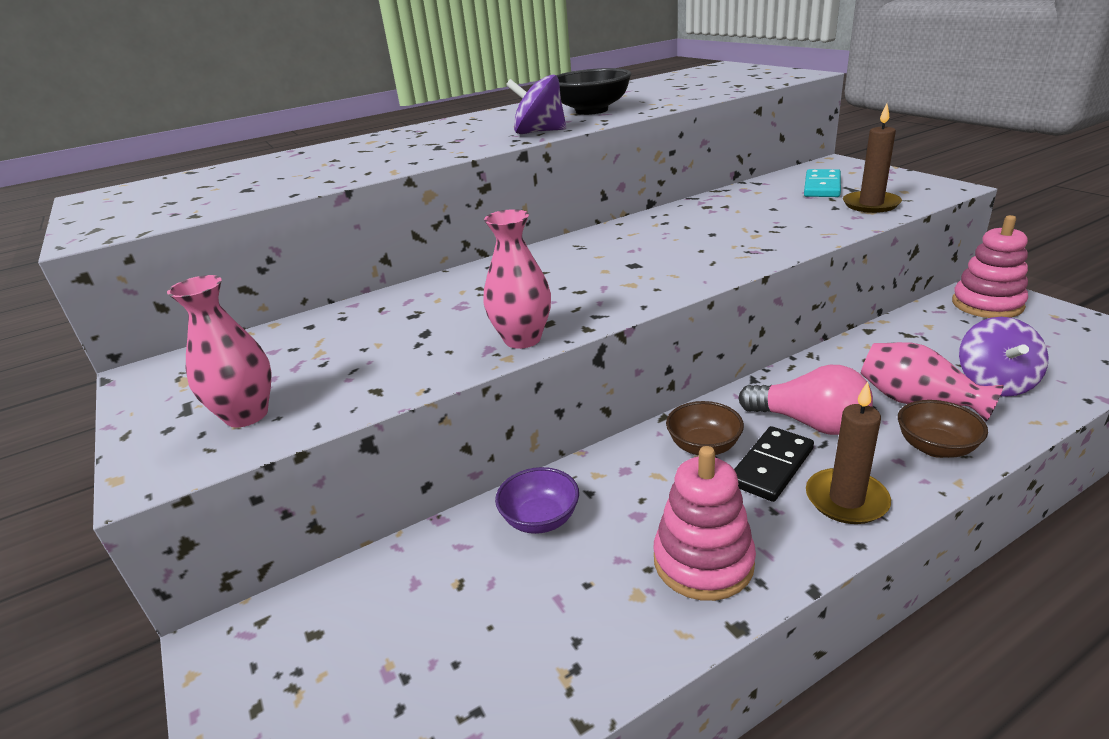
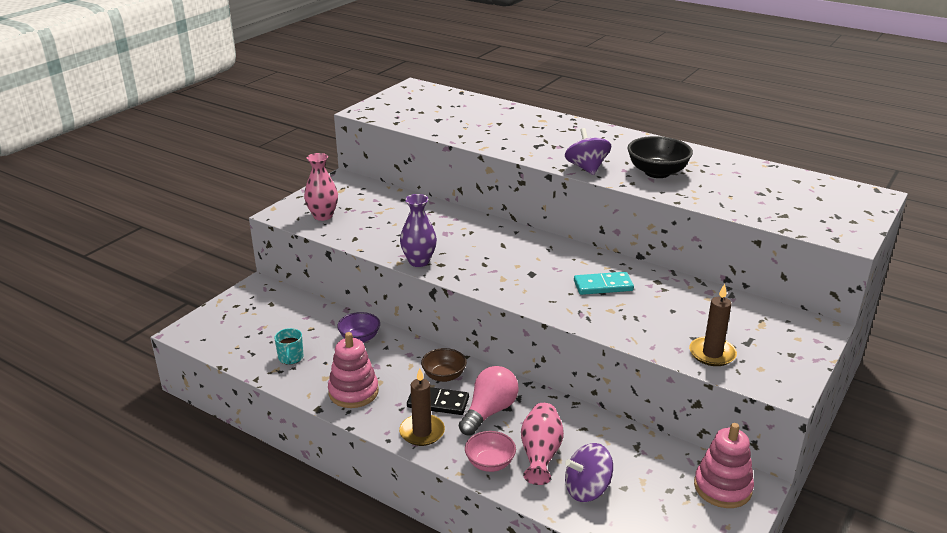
camera: 60 degrees right, 0 degrees up
pink vase [483,209,551,349] -> purple vase [400,194,437,267]
pink light bulb [739,365,873,435] -> pink light bulb turned 150 degrees counterclockwise [459,366,518,436]
turquoise domino [804,169,841,197] -> turquoise domino moved to [574,272,634,295]
brown bowl [898,400,988,458] -> pink bowl [465,431,516,472]
none -> turquoise mug [274,328,304,365]

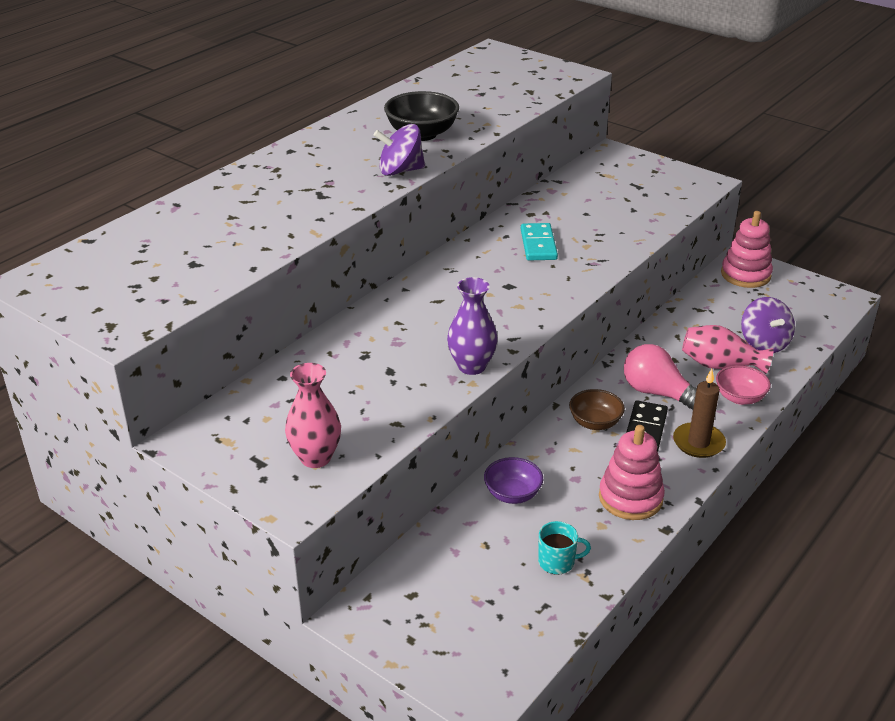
camera: 85 degrees left, 5 degrees up
brown candle [689,284,737,366] -> none

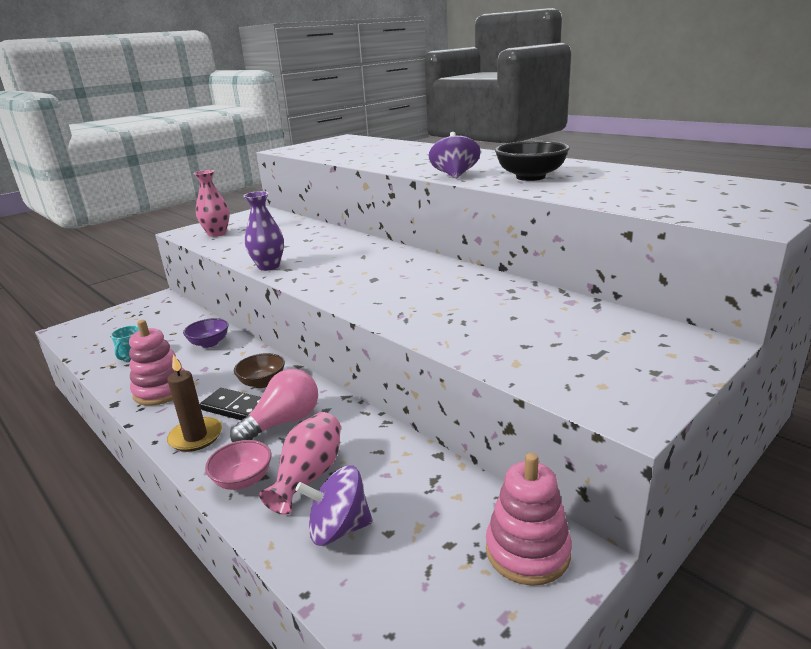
camera: 100 degrees right, 10 degrees down
turquoise domino [521,223,558,261] -> none

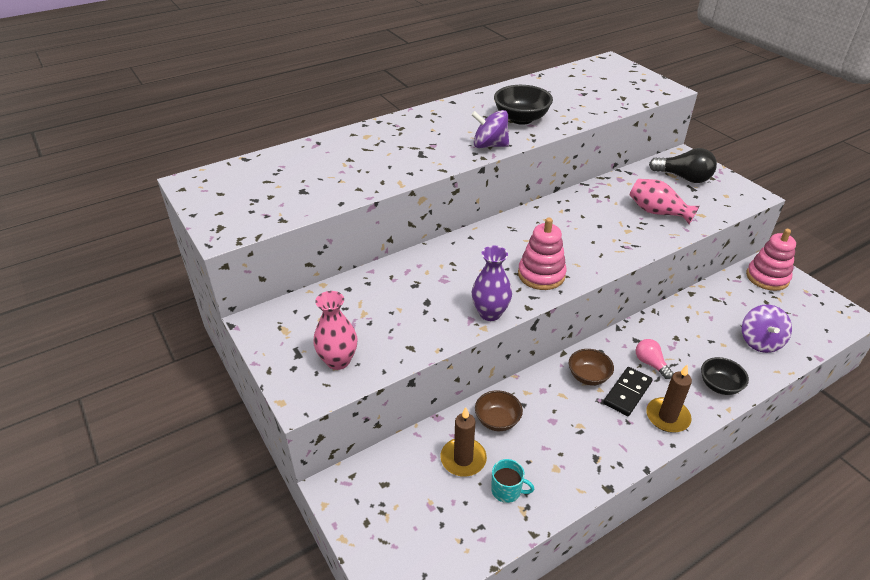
camera: 80 degrees left, 15 degrees up
pink stacking toy [129,320,185,406] -> pink stacking toy moved to [518,218,567,290]
purple bowl [183,318,229,348] -> brown bowl [475,390,523,431]
pink bowl [205,440,271,490] -> black bowl [701,357,749,395]
pink light bulb [230,369,318,442] -> pink light bulb [636,339,674,379], size x0.61
pink vase [259,412,341,515] -> pink vase moved to [630,179,700,224]
none -> brown candle [440,407,487,477]
none -> black light bulb [649,148,717,183]

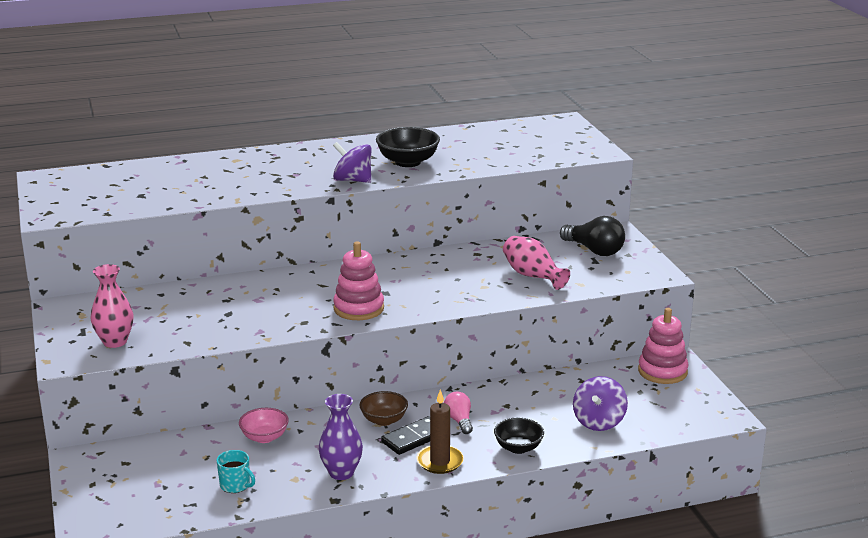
camera: 15 degrees right, 15 degrees down
brown candle [440,407,487,477] -> none
purple vase [471,245,512,321] -> purple vase moved to [319,394,363,480]
brown bowl [475,390,523,431] -> pink bowl [239,408,289,443]

